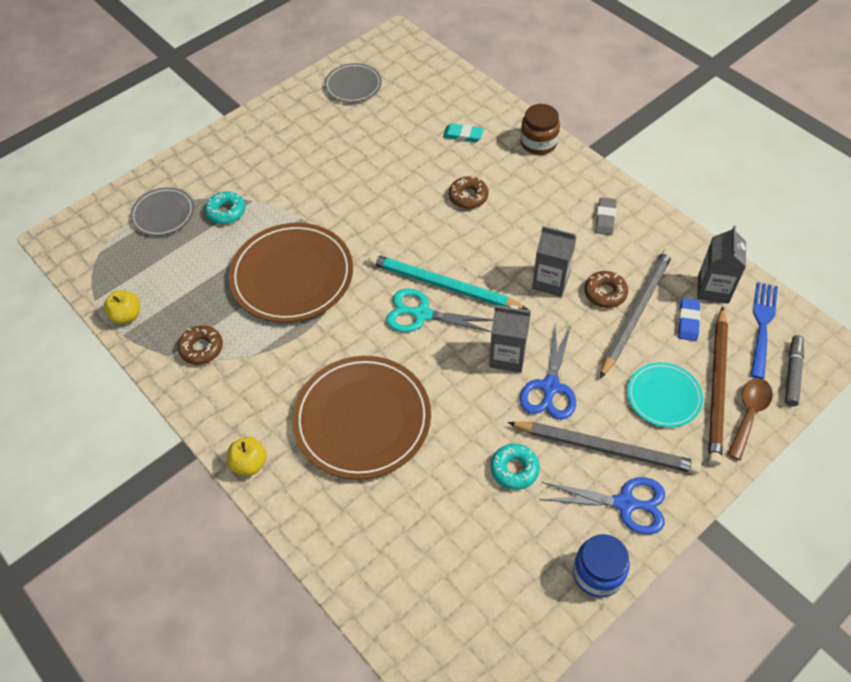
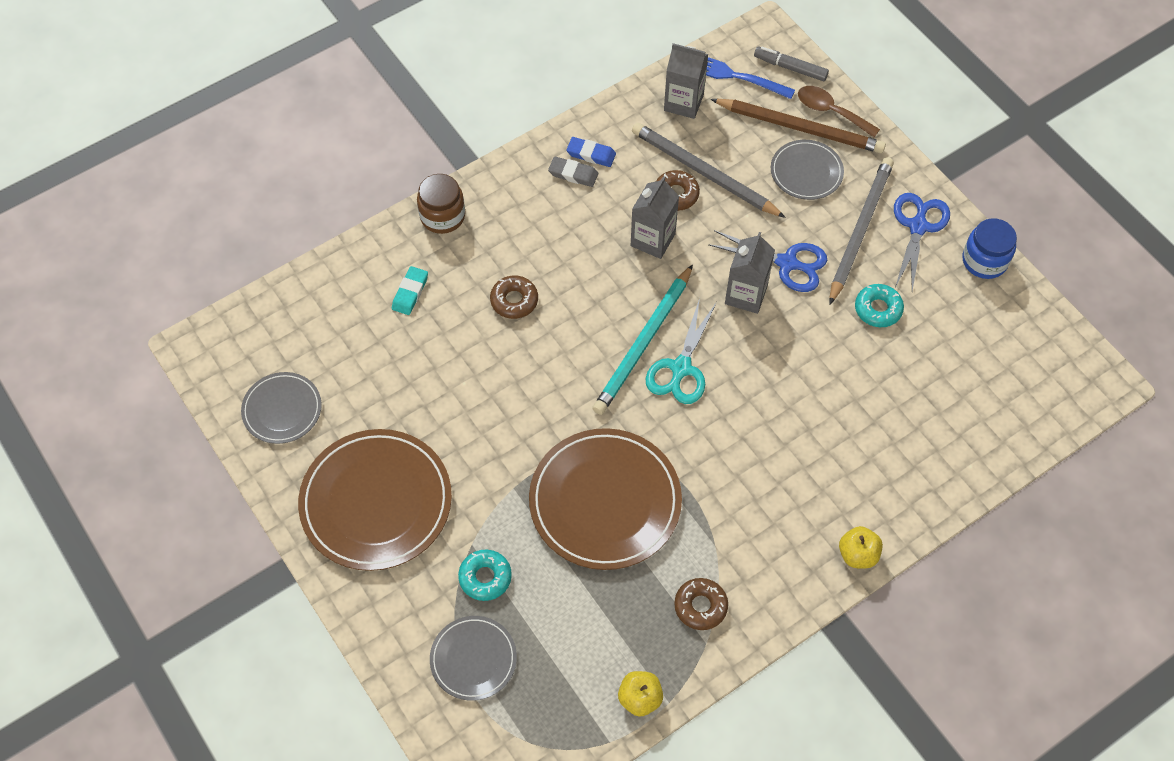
camera: 85 degrees left, 5 degrees up
brown plate [292,356,431,479] -> brown plate moved to [298,429,452,571]
turquoise plate [627,362,703,428] -> grey plate [771,140,844,200]
blue eraser [678,298,701,341] -> blue eraser moved to [566,137,616,167]

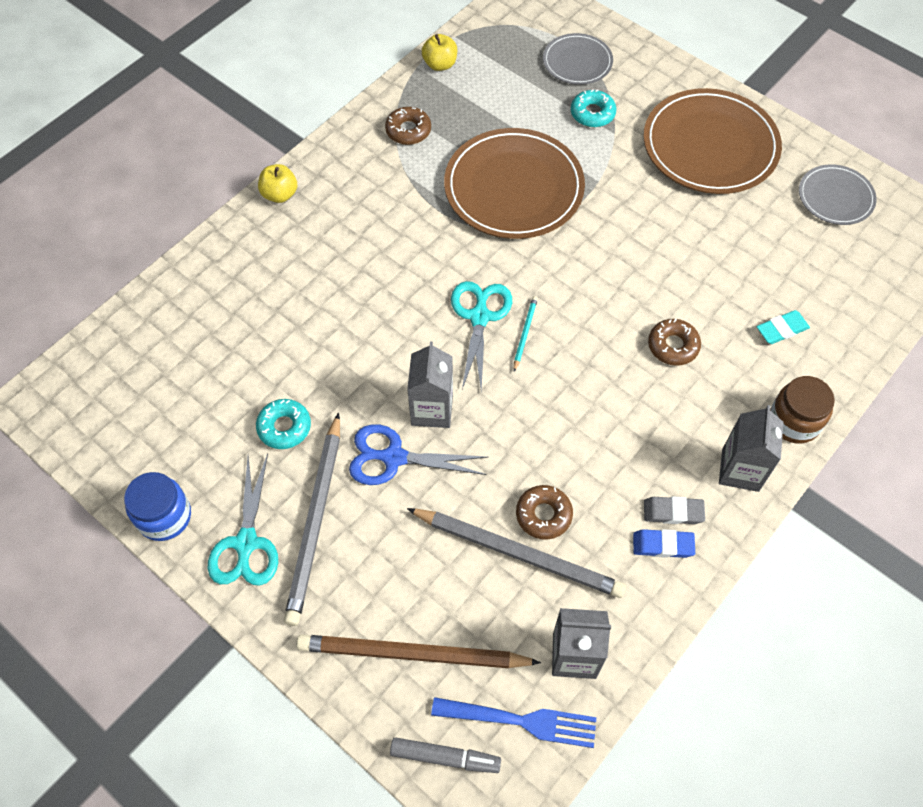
camera: 165 degrees right, 0 degrees up
turquoise eraser [392,266,428,315] -> turquoise eraser turned 60 degrees clockwise [757,310,810,344]
turquoise pencil [592,264,693,415] -> turquoise pencil [514,296,538,372], size x0.44
grey carton [631,176,679,259] -> grey carton moved to [719,405,783,492]
grey plate [771,140,844,200] -> none
brown spoon [798,86,880,137] -> none
blue scissors [894,193,950,291] -> turquoise scissors [208,454,278,586]

